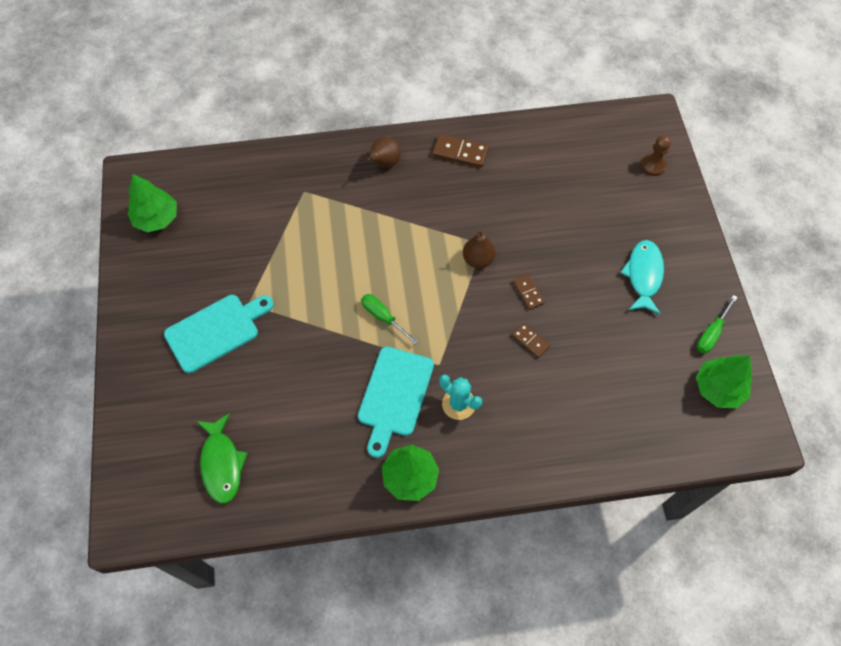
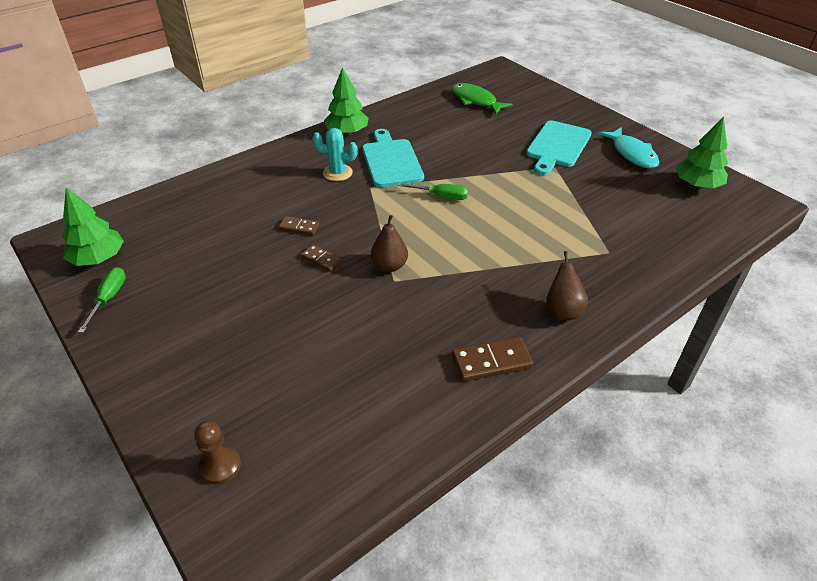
camera: 150 degrees right, 20 degrees down
turquoise fish [620,240,664,314] -> turquoise fish moved to [598,127,659,168]

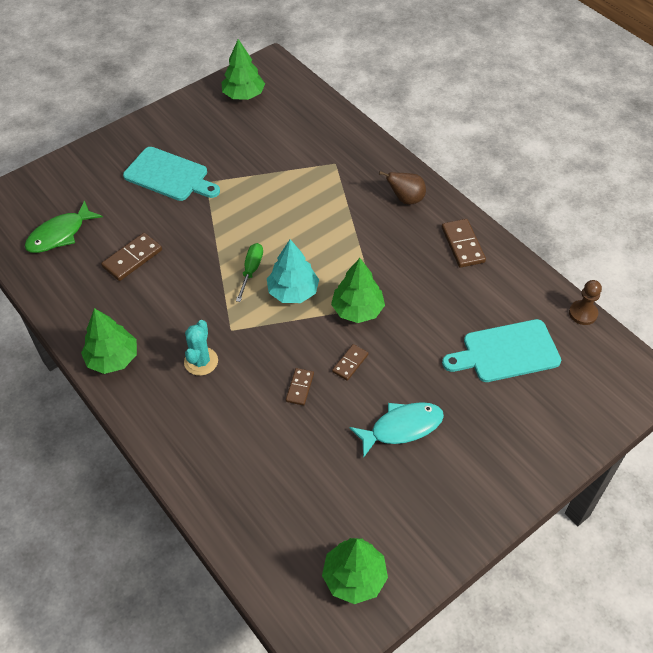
camera: 90 degrees left, 10 degrees up
green screwdriver [78,267,126,333] -> none
brown pawn [194,421,241,485] -> brown pawn moved to [569,280,602,325]
turquoise cutting board [362,129,424,187] -> turquoise cutting board moved to [442,319,561,382]
brown pear [371,215,408,272] -> green tree [331,258,385,323]
turquoise fish [598,127,659,168] -> turquoise fish moved to [349,402,444,458]
none -> brown domino [101,233,162,281]
none -> turquoise tree [267,239,319,303]

